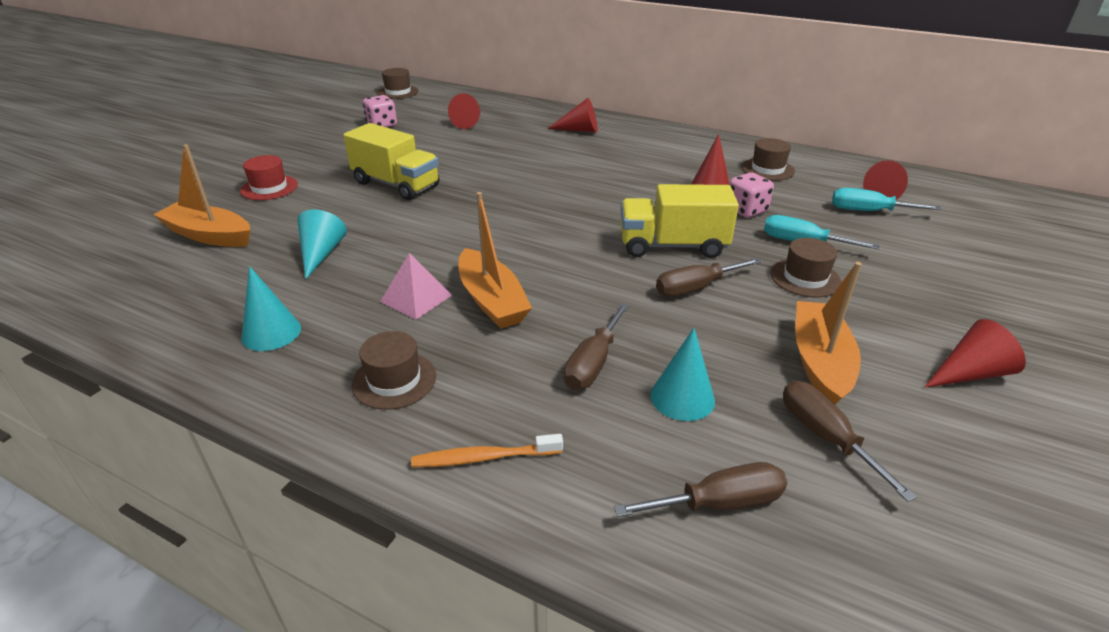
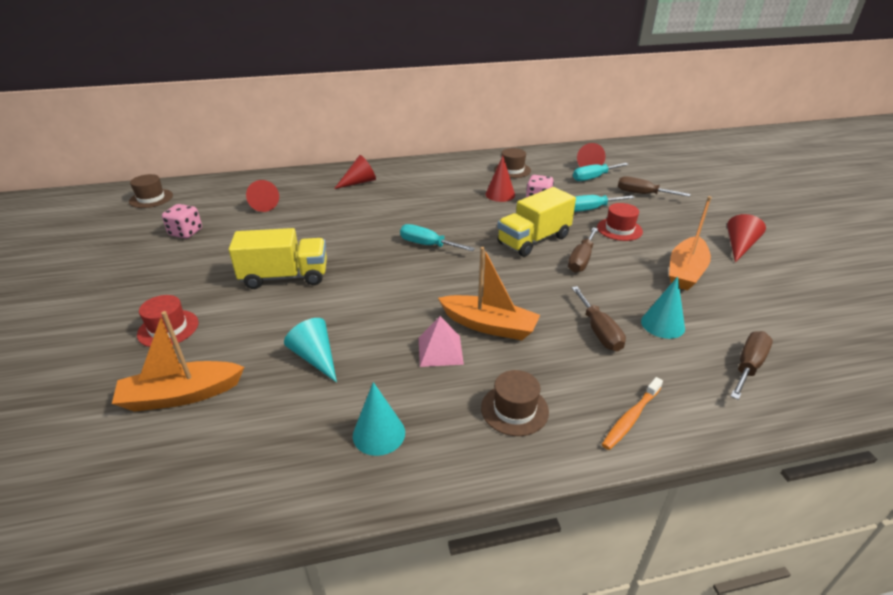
camera: 40 degrees left, 0 degrees up
brown hat [771,238,841,298] -> red hat [597,203,643,241]
brown screwdriver [783,381,917,502] -> brown screwdriver moved to [618,176,690,197]
orange boat [795,262,862,404] -> orange boat turned 120 degrees counterclockwise [669,196,712,291]
none -> turquoise screwdriver [400,224,475,251]

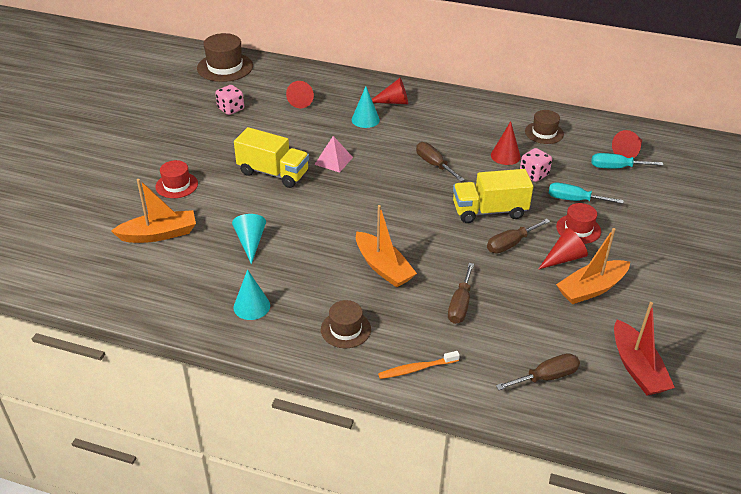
camera: 30 degrees right, 5 degrees up
orange boat [112,311,244,412] -> orange boat turned 150 degrees clockwise [111,179,196,243]
brown hat [129,174,173,208] -> brown hat [197,33,253,82], size x1.60
turquoise screwdriver [400,224,475,251] -> none
pink pyramid [419,316,464,367] -> pink pyramid moved to [314,136,353,173]
brown screwdriver [618,176,690,197] -> brown screwdriver moved to [416,142,465,182]
turquoise cone [641,276,685,339] -> turquoise cone moved to [352,86,380,128]
red cone [727,214,766,262] -> red cone moved to [538,228,588,270]
none -> red boat [614,302,675,395]

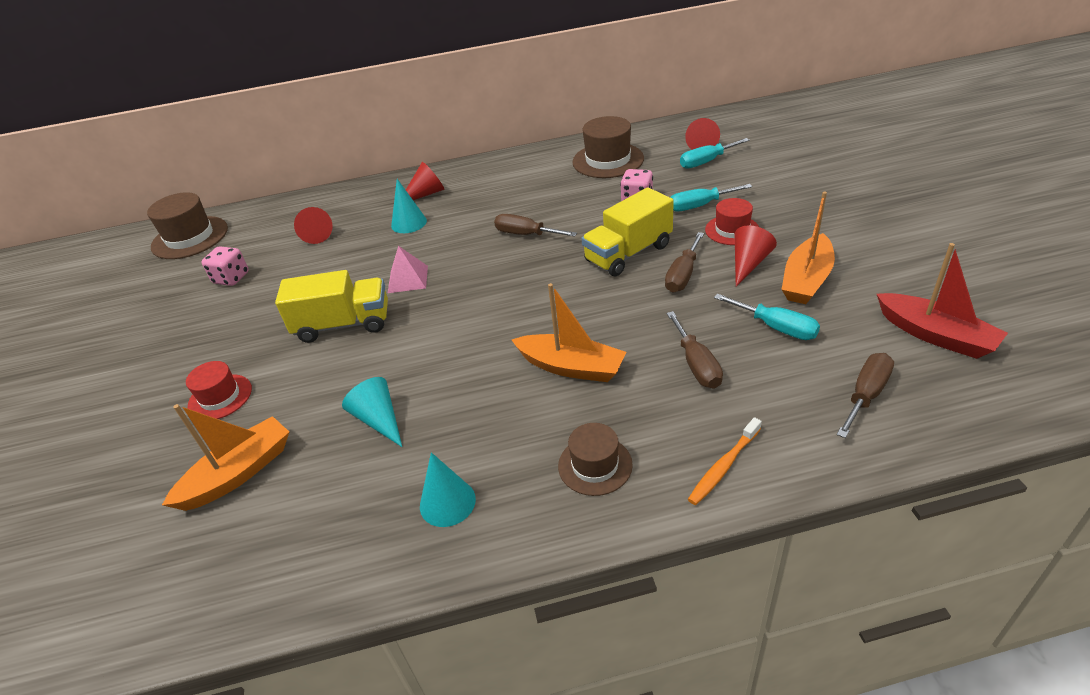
camera: 25 degrees left, 0 degrees up
red cone [491,121,521,165] -> none
brown hat [525,110,564,144] -> brown hat [572,116,644,178], size x1.60
none -> turquoise screwdriver [714,294,820,340]

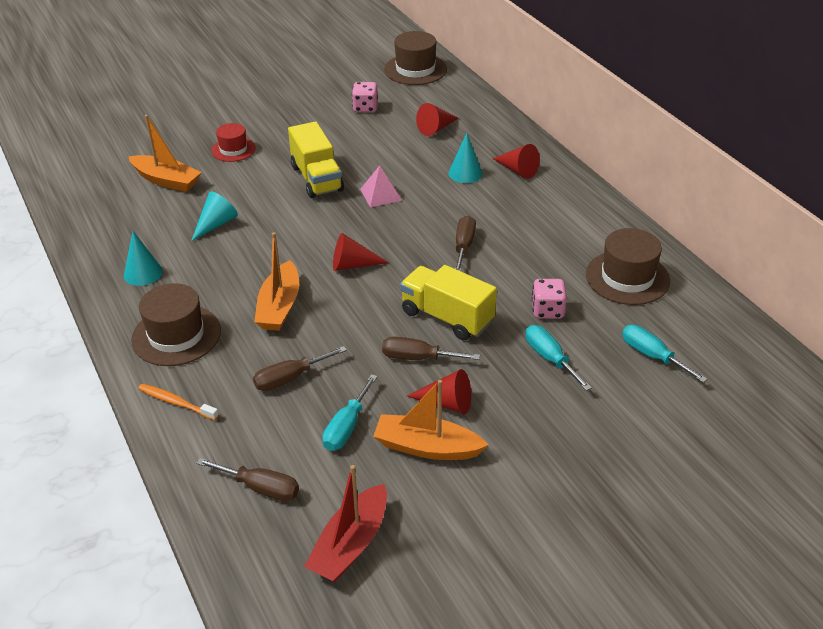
camera: 70 degrees right, 0 degrees up
brown hat [558,423,633,496] -> brown hat [131,283,221,366], size x1.60
red cone [685,118,720,150] -> red cone moved to [333,233,389,271]
red hat [705,198,759,245] -> none

